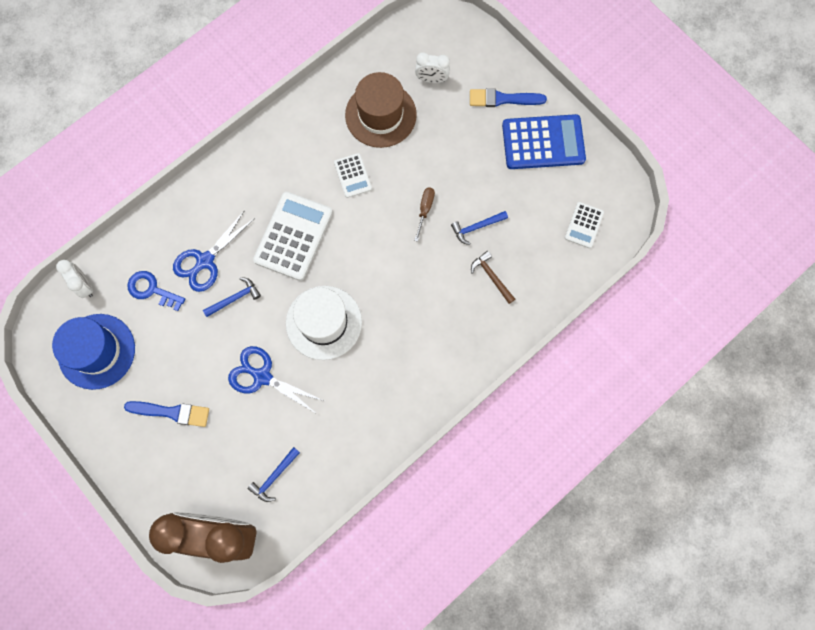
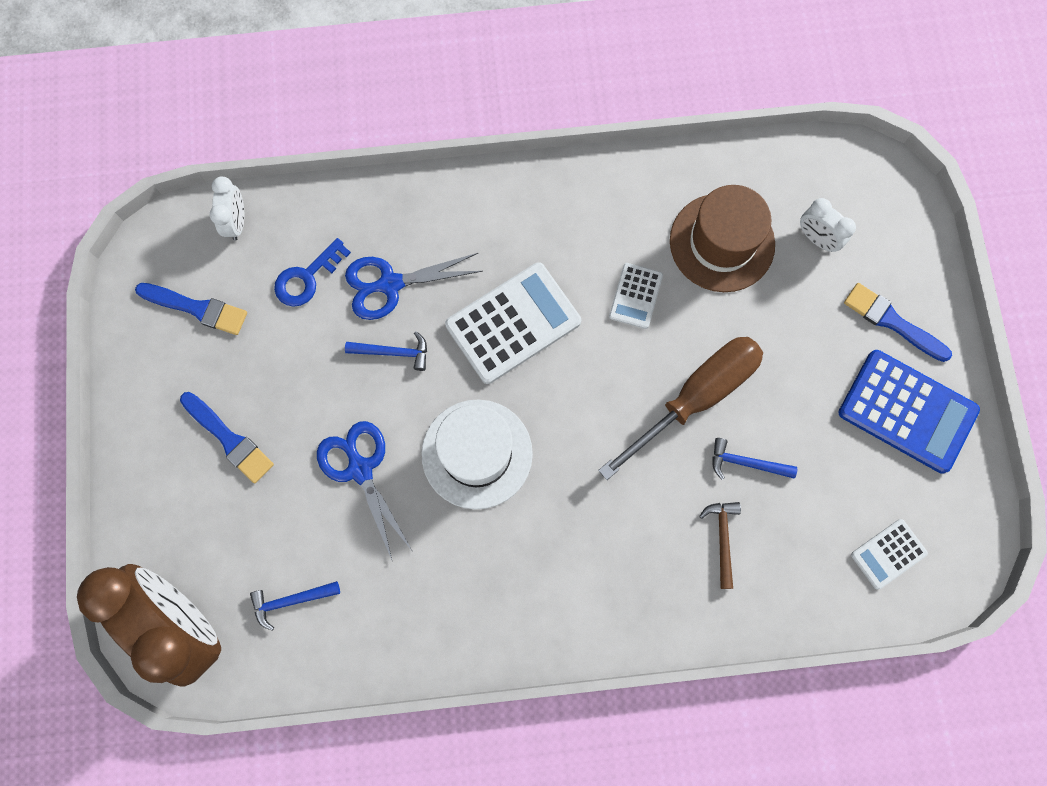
camera: 35 degrees right, 0 degrees up
blue hat [52,314,135,390] -> blue brush [135,283,247,335]
blue key [127,271,185,311] -> blue key turned 105 degrees counterclockwise [274,238,351,307]
brown screwdriver [414,187,435,242] -> brown screwdriver [598,337,763,480], size x2.36

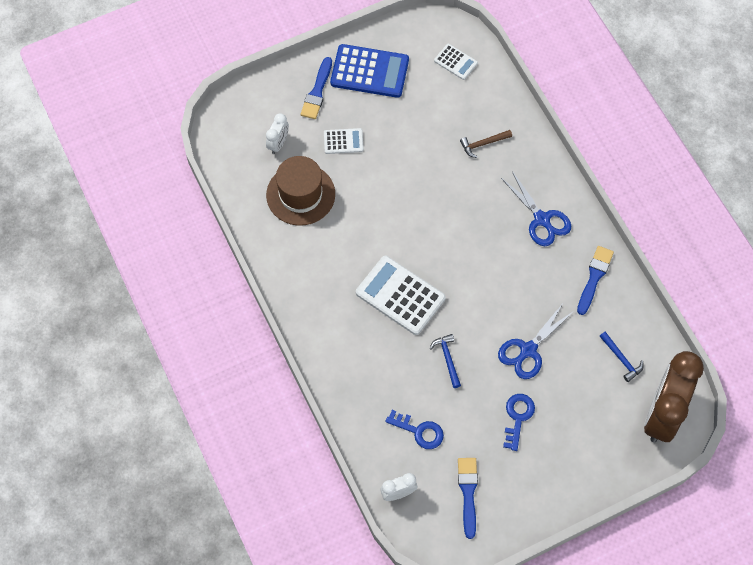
camera: 110 degrees left, 10 degrees down
blue brush [180,392,274,483] -> blue brush moved to [577,246,614,315]
blue scissors [345,253,483,320] -> blue scissors moved to [501,171,571,246]
white hat [421,399,533,509] -> none
brown screwdriver [598,337,763,480] -> none
white calculator [609,263,663,329] -> white calculator moved to [324,128,364,154]
blue hammer [712,438,797,480] -> none
blue calculator [838,350,980,474] -> blue calculator turned 90 degrees clockwise [330,44,409,98]
none -> blue key [503,394,535,451]

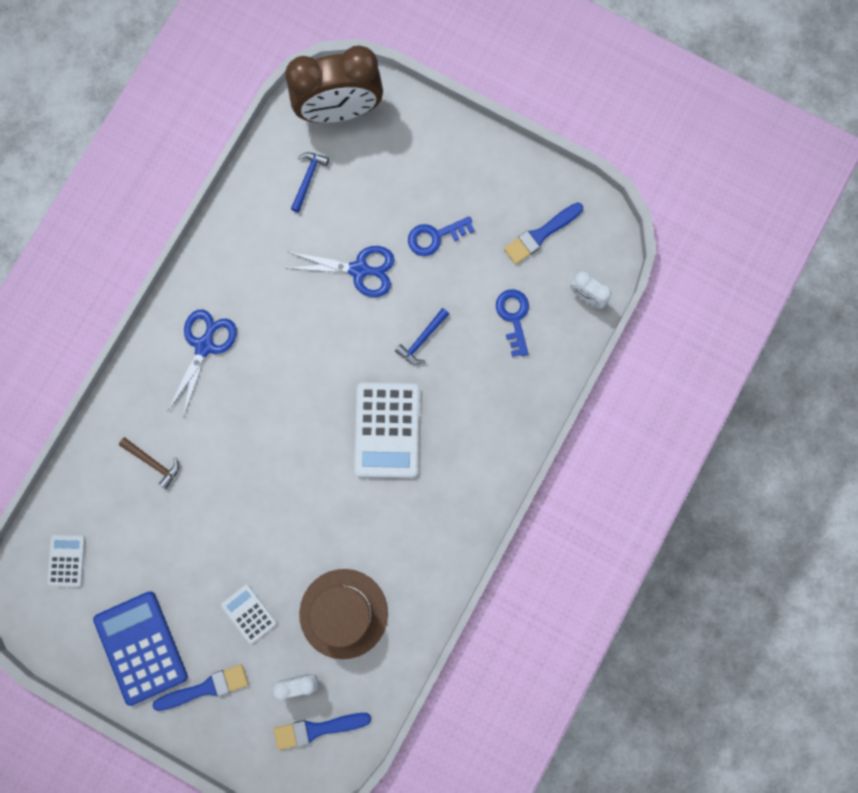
camera: 125 degrees left, 15 degrees up
blue brush [577,246,614,315] -> blue brush moved to [274,713,371,750]

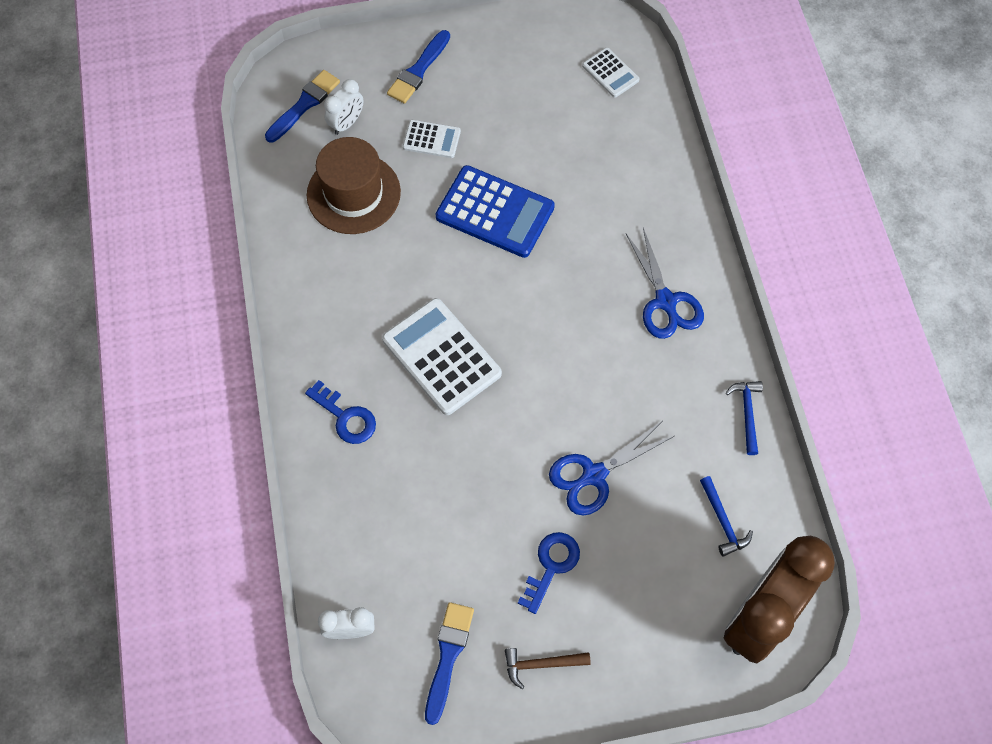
camera: 140 degrees right, 15 degrees down
blue calculator [93,591,188,706] -> blue calculator moved to [436,165,555,258]
brown hammer [119,437,179,489] -> brown hammer moved to [505,648,591,689]
blue hammer [395,308,449,365] -> blue hammer moved to [726,381,763,455]
blue key [496,289,529,357] -> blue key moved to [305,380,376,444]

